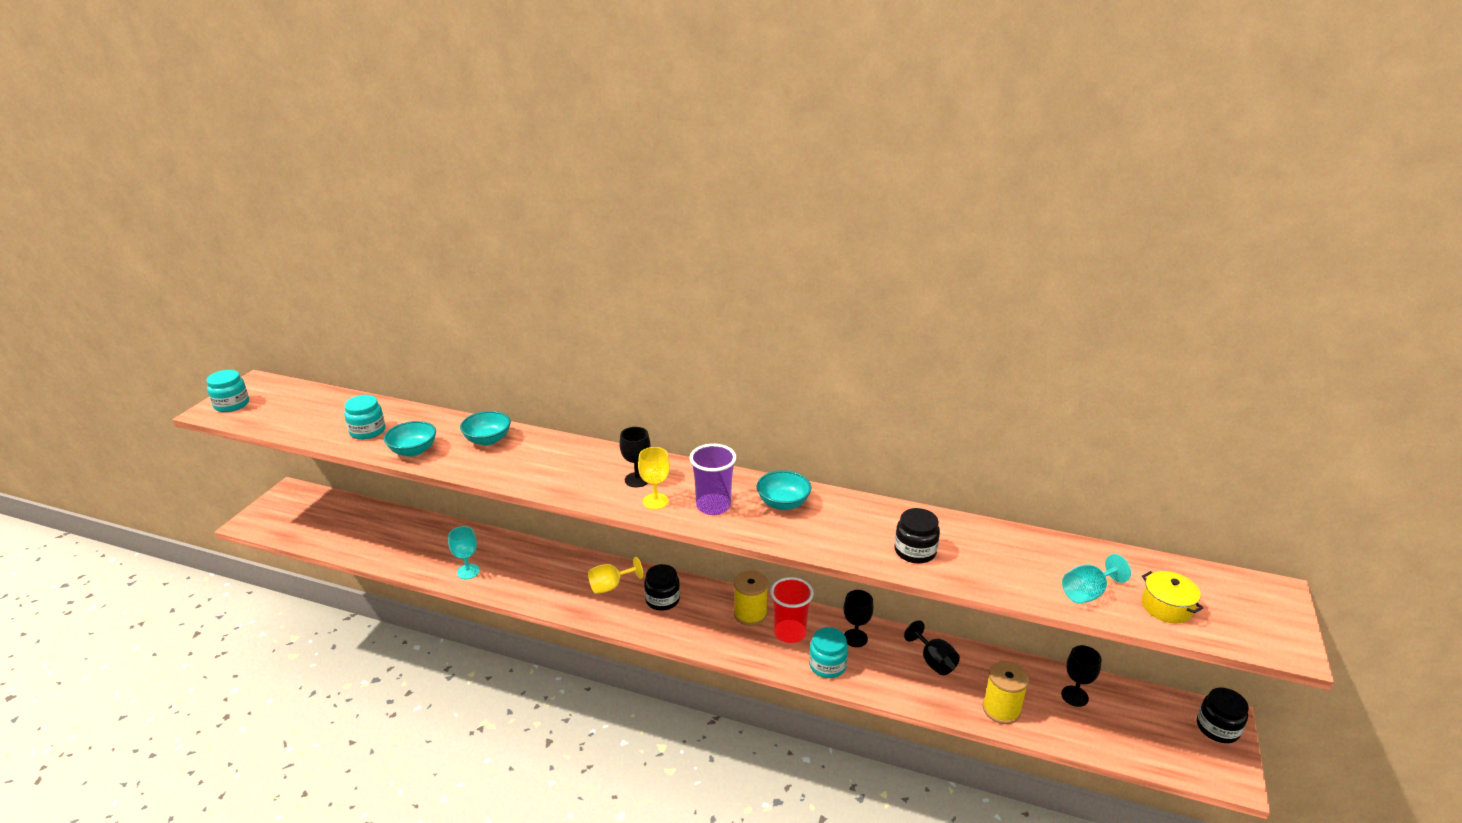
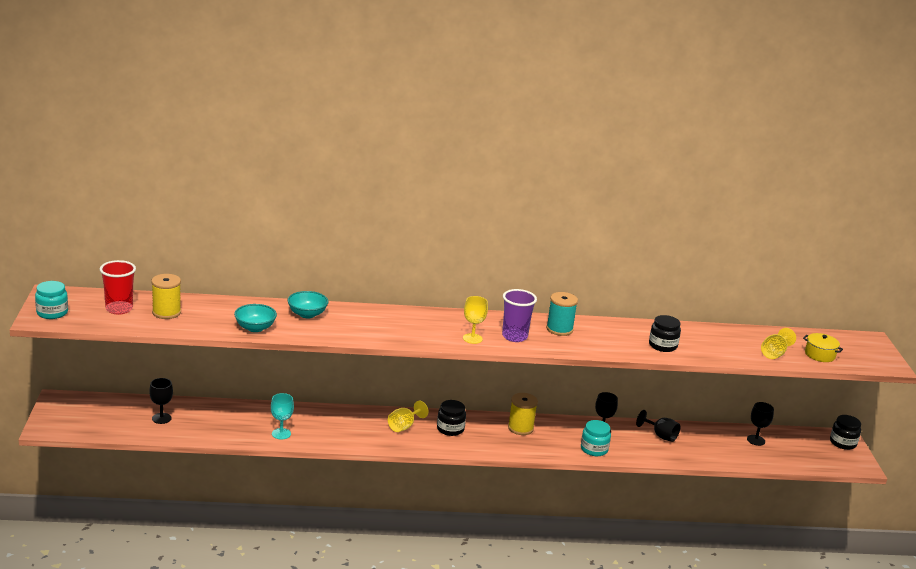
camera: 25 degrees left, 5 degrees down
turquoise jar [344,395,385,440] -> none
black goblet [619,427,650,487] -> black goblet moved to [149,378,173,424]
turquoise bowl [757,470,811,510] -> turquoise spool [546,292,578,336]
red cup [770,577,813,643] -> red cup moved to [100,260,136,315]
yellow spool [983,661,1029,724] -> yellow spool moved to [151,274,181,319]
turquoise goblet [1062,554,1131,604] -> yellow goblet [761,328,796,359]

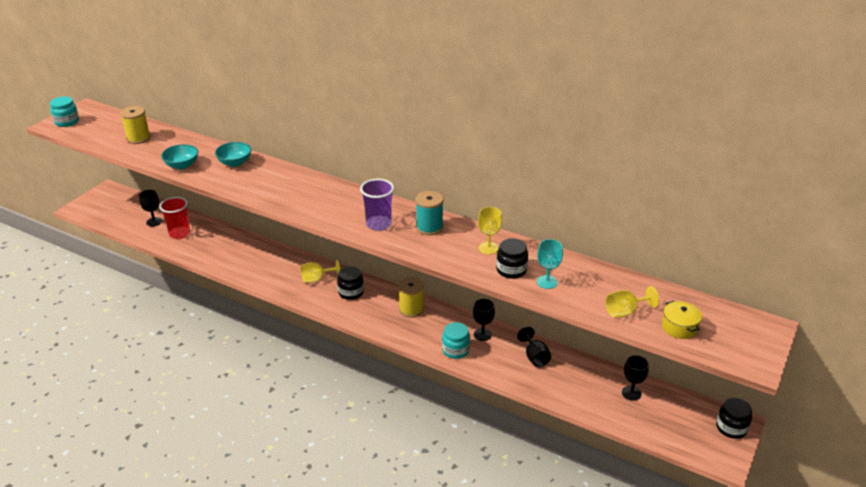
camera: 35 degrees right, 10 degrees up
red cup [100,260,136,315] -> red cup moved to [159,197,190,239]
turquoise goblet [271,393,294,439] -> turquoise goblet moved to [537,239,563,289]
yellow goblet [463,296,488,344] -> yellow goblet moved to [478,207,502,254]

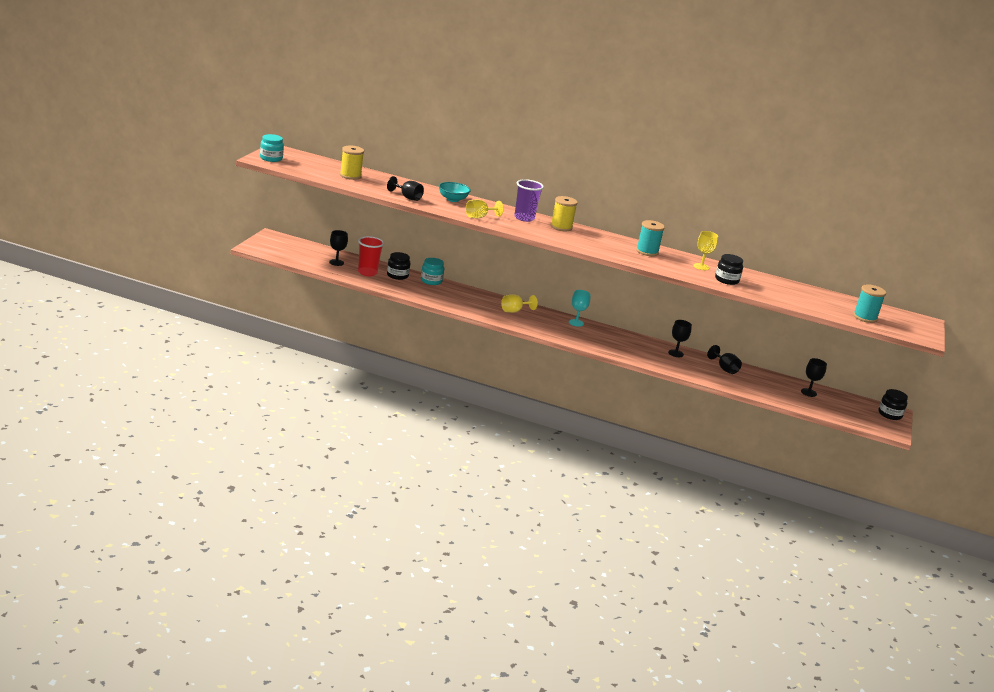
camera: 15 degrees left, 10 degrees down
turquoise bowl [161,144,198,169] -> black goblet [387,176,424,201]
black jar [337,266,364,300] -> black jar moved to [387,252,410,280]
purple cup [360,179,394,231] -> purple cup moved to [514,179,544,222]
yellow spool [398,277,424,318] -> yellow spool moved to [551,196,578,231]
turquoise jar [442,322,470,359] -> turquoise jar moved to [421,258,444,285]
turquoise goblet [537,239,563,289] -> turquoise goblet moved to [569,290,590,327]
yellow goblet [606,286,659,317] -> yellow goblet moved to [466,199,504,218]
yellow pot [662,301,702,339] -> turquoise spool [853,284,886,323]

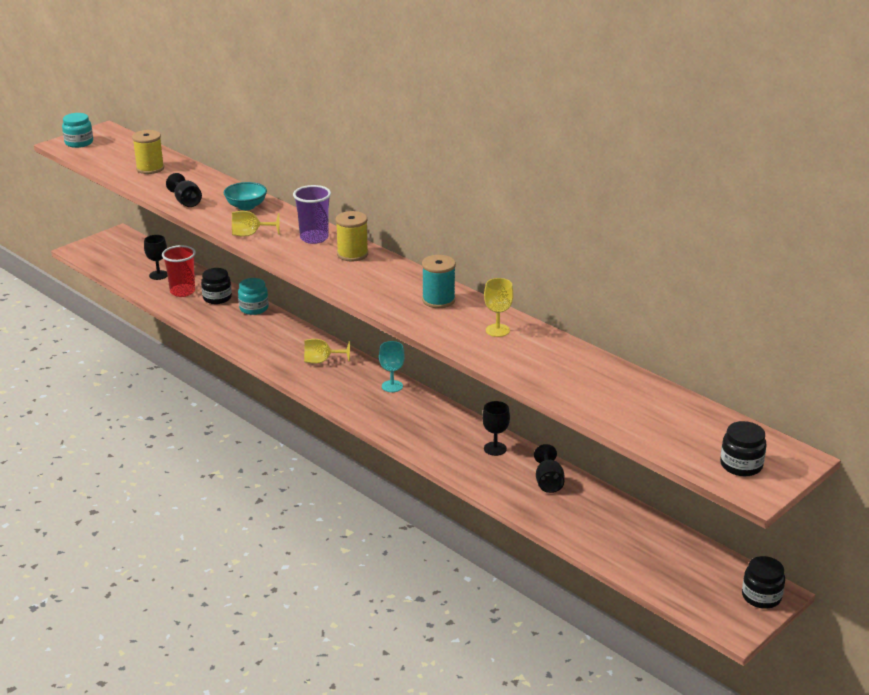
camera: 30 degrees right, 5 degrees up
black jar [715,254,743,285] -> black jar moved to [720,421,767,476]
black goblet [801,358,827,397] -> none
turquoise spool [853,284,886,323] -> none

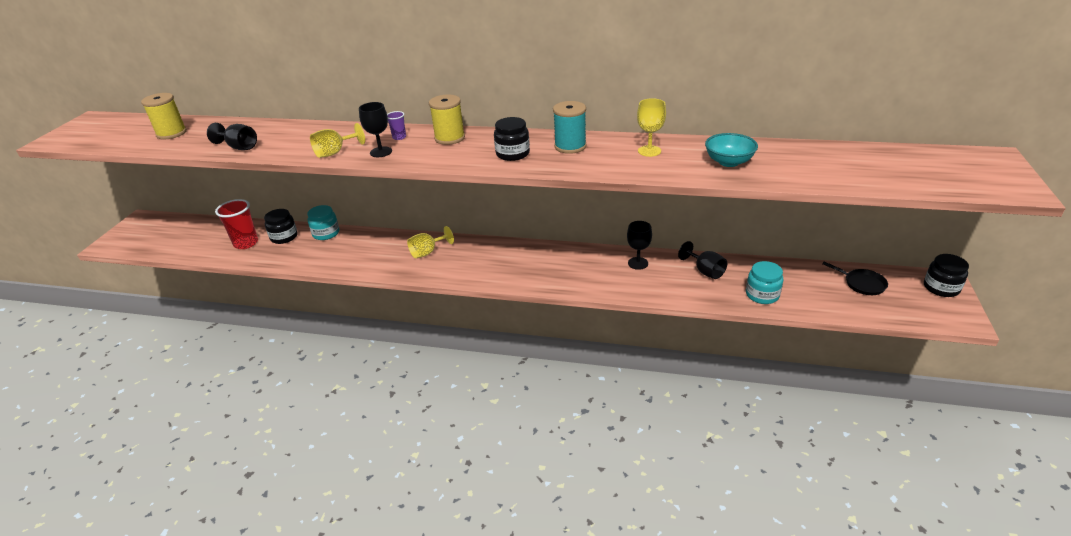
camera: 30 degrees left, 5 degrees up
turquoise jar [62,113,93,148] -> turquoise jar moved to [746,261,783,304]
black goblet [144,235,167,280] -> black goblet moved to [359,102,392,157]
turquoise bowl [224,182,267,210] -> turquoise bowl moved to [705,133,758,167]
purple cup [293,185,331,244] -> purple cup [387,111,406,140], size x0.49
turquoise goblet [379,341,405,392] -> none
black jar [720,421,767,476] -> black jar moved to [494,117,530,161]
none -> black pan [822,262,888,295]

